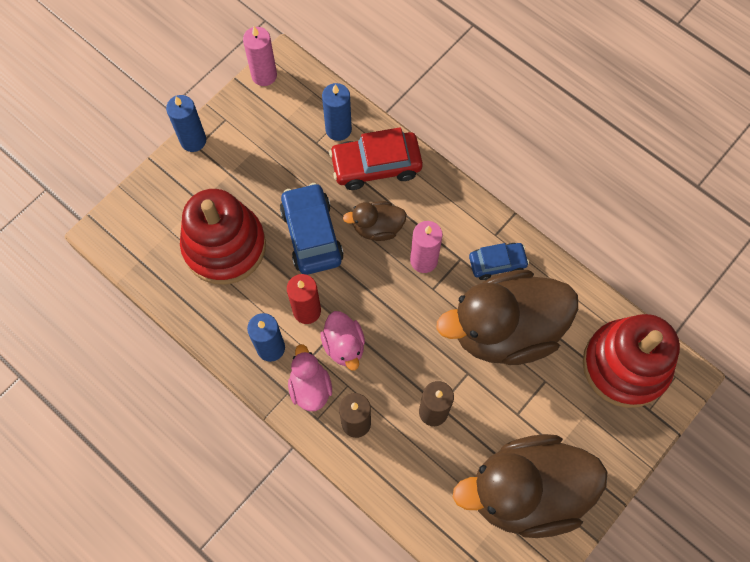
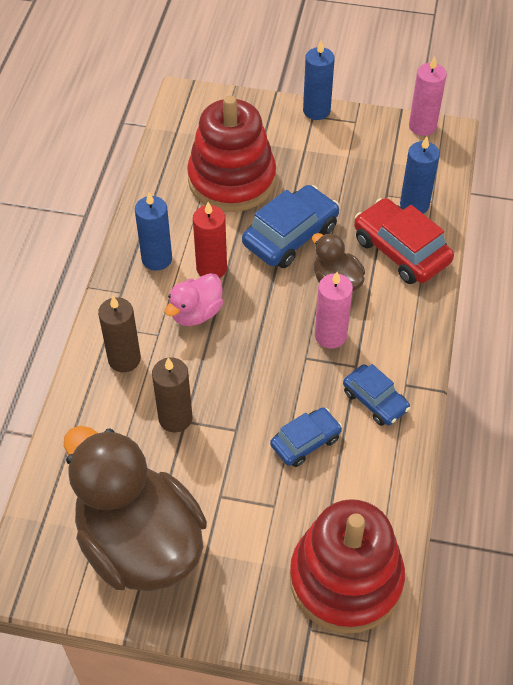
camera: 60 degrees right, 15 degrees down
pink duck [288,344,332,411] -> none
brown duck [437,270,578,365] -> blue car [270,407,342,467]

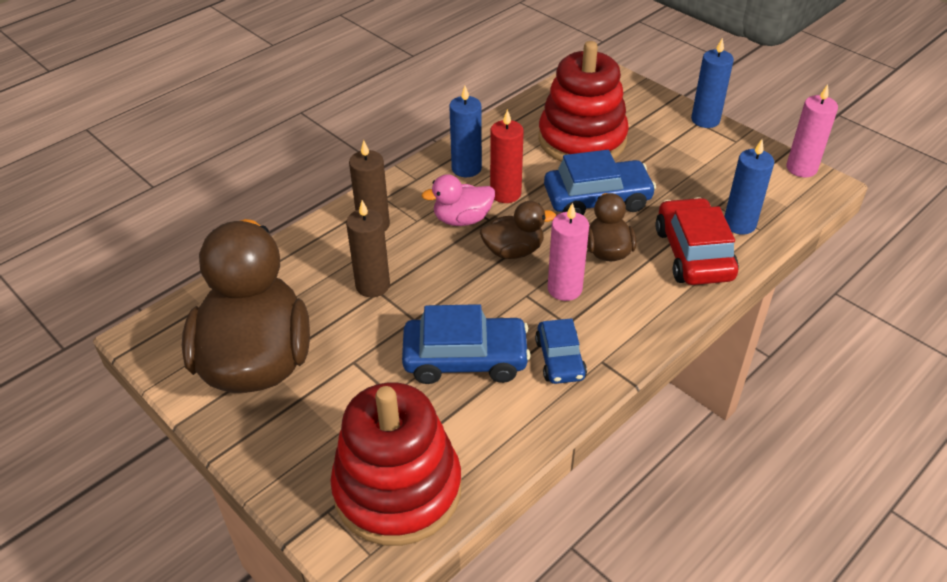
camera: 35 degrees right, 10 degrees down
blue car [270,407,342,467] -> blue car [402,304,531,384], size x1.63
none -> brown duck [480,201,556,259]

